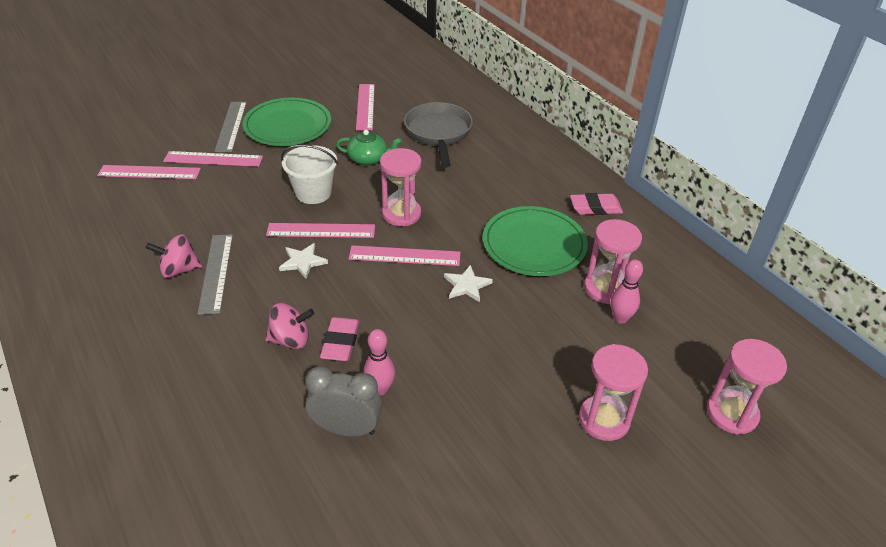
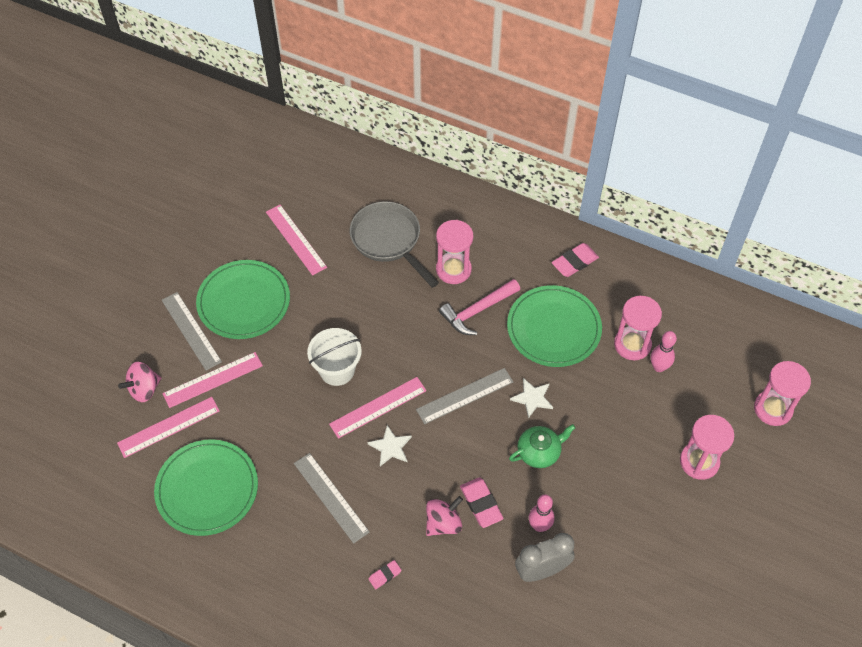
camera: 30 degrees left, 15 degrees up
pink spinning top [146,235,202,278] -> pink spinning top moved to [118,362,162,402]
green teapot [336,130,402,165] -> green teapot moved to [509,424,575,468]
pink ruler [349,245,460,266] -> grey ruler [416,368,513,424]
pink hourglass [380,148,421,226] -> pink hourglass moved to [436,220,473,284]
none -> green plate [154,439,258,536]
none -> pink eraser [368,560,402,589]
none -> pink hammer [439,279,520,335]

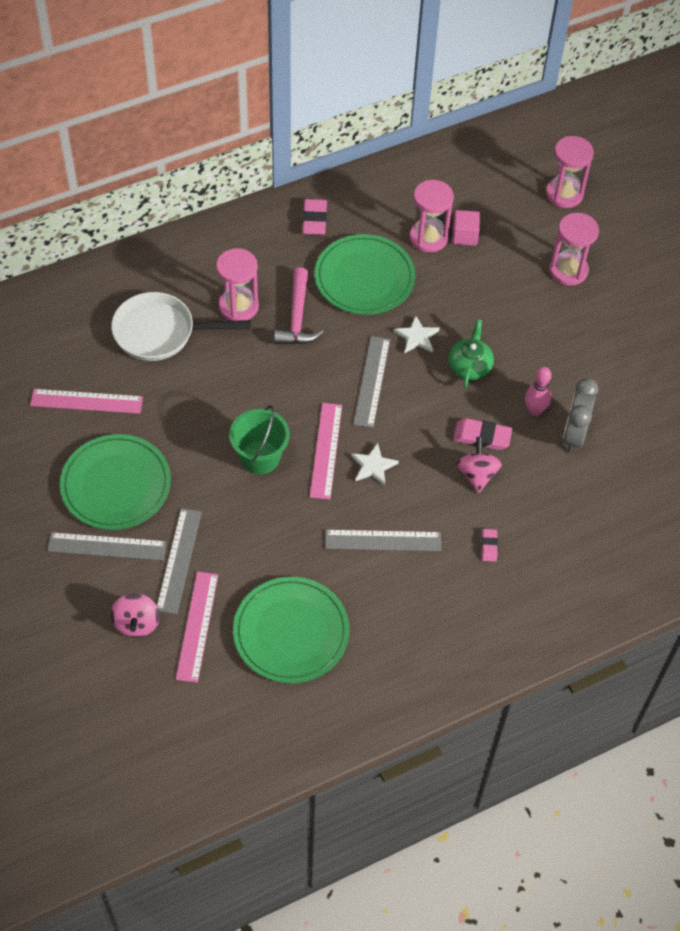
camera: 55 degrees left, 0 degrees up
pink ruler [163,352,263,408] -> grey ruler [157,508,202,614]
white bucket [307,328,362,386] -> green bucket [229,405,290,474]
grey pan [350,201,439,288] -> white pan [111,292,251,361]
pink bowling pin [651,331,677,372] -> pink cube [452,210,480,246]

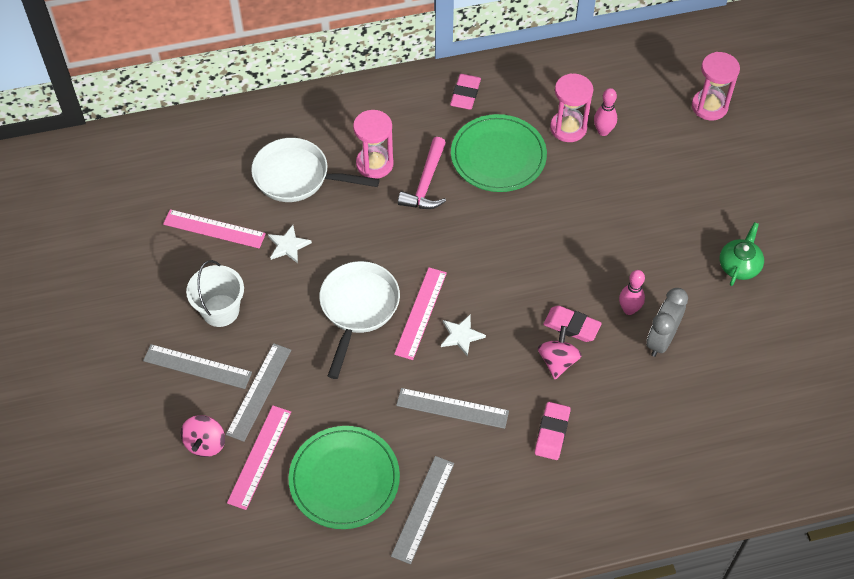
camera: 15 degrees right, 0 degrees up
green plate [60,434,171,530] -> white bucket [186,260,244,327]
green bucket [229,405,290,474] -> white pan [319,261,400,379]
grey ruler [353,336,390,428] -> grey ruler moved to [391,456,454,564]
white star [394,315,440,353] -> white star moved to [268,225,312,263]
green teapot [448,319,494,388] -> green teapot moved to [720,222,764,286]
pink cube [452,210,480,246] -> pink bowling pin [594,88,617,136]
pink eraser [482,529,498,562] -> pink eraser [535,402,571,460], size x1.74
pink hourglass [549,213,599,286] -> none

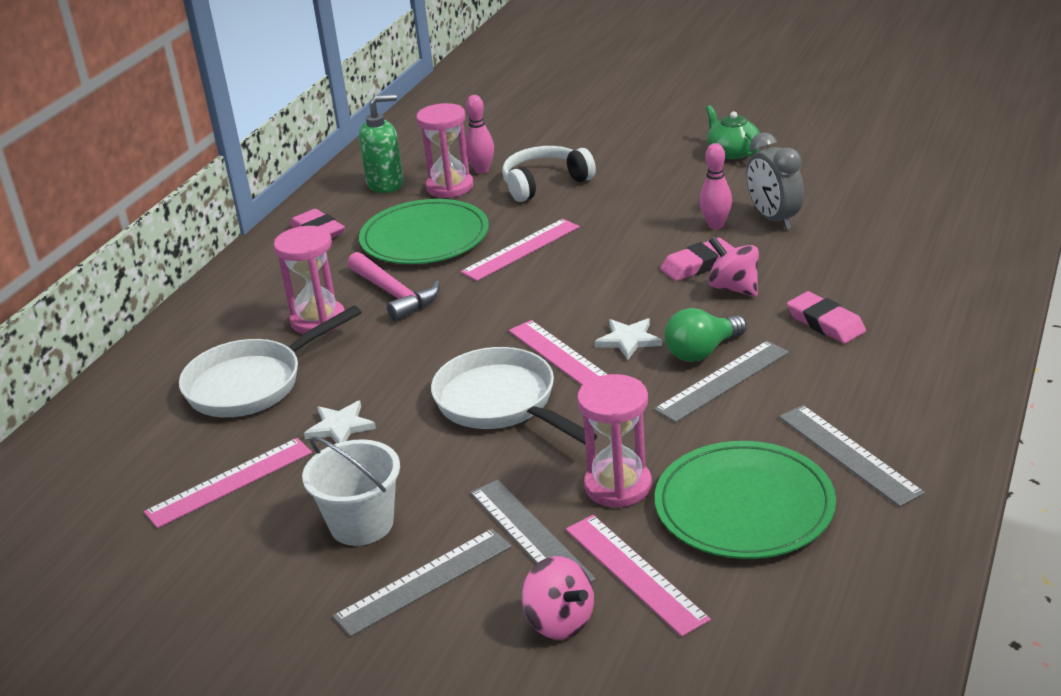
camera: 50 degrees left, 25 degrees down
pink hourglass [692,52,740,120] -> pink hourglass moved to [577,374,652,508]
none -> green soap dispenser [359,94,403,193]
none -> pink ruler [461,219,579,281]
none -> white headphones [502,146,596,202]
none -> green light bulb [665,308,747,362]

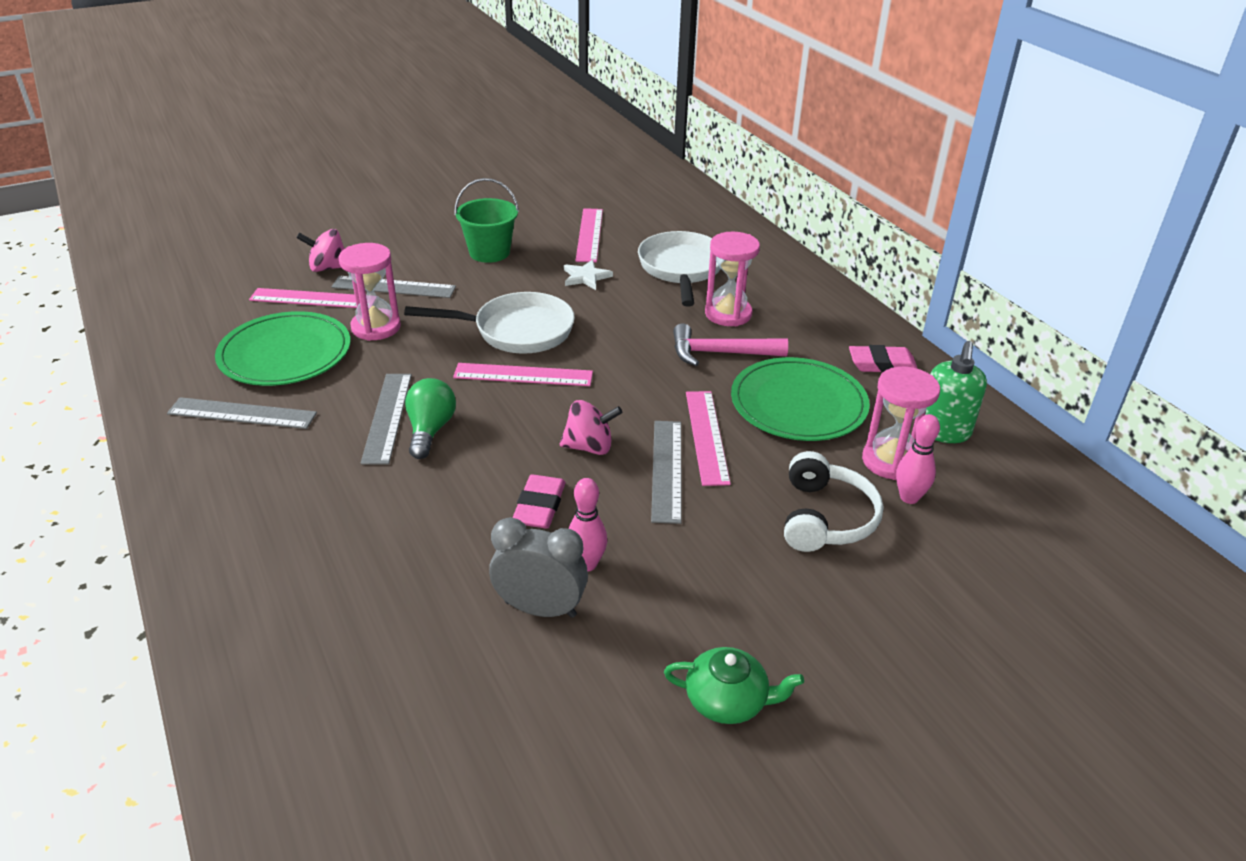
camera: 125 degrees right, 5 degrees up
white bucket [302,436,400,546] -> green bucket [454,178,519,263]
grey ruler [332,529,512,637] -> grey ruler moved to [651,421,681,524]
white star [595,318,662,360] -> none
pink spinning top [708,237,759,297] -> pink spinning top moved to [560,400,623,455]
pink eraser [787,291,866,344] -> none

